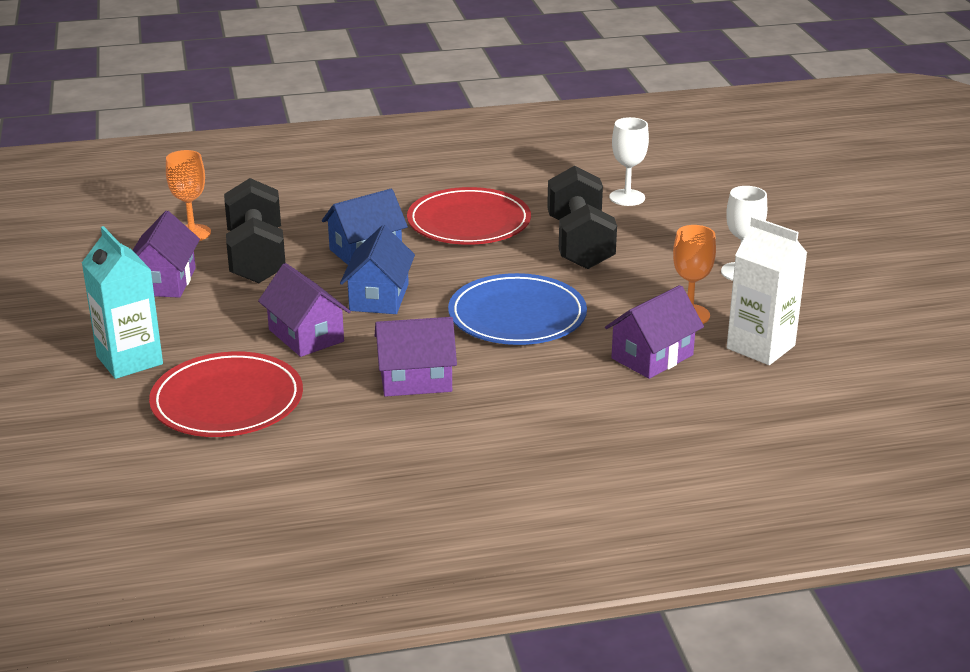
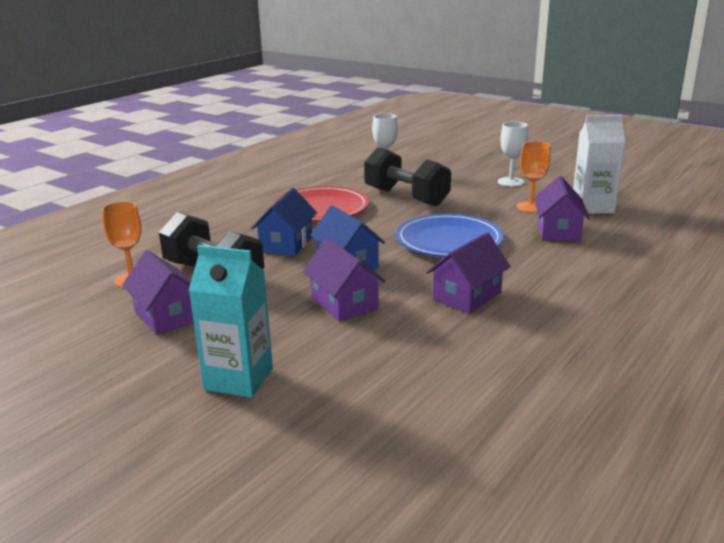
camera: 40 degrees left, 5 degrees down
red plate [149,352,303,437] -> none
purple house [258,263,351,357] -> purple house turned 45 degrees clockwise [303,238,386,321]

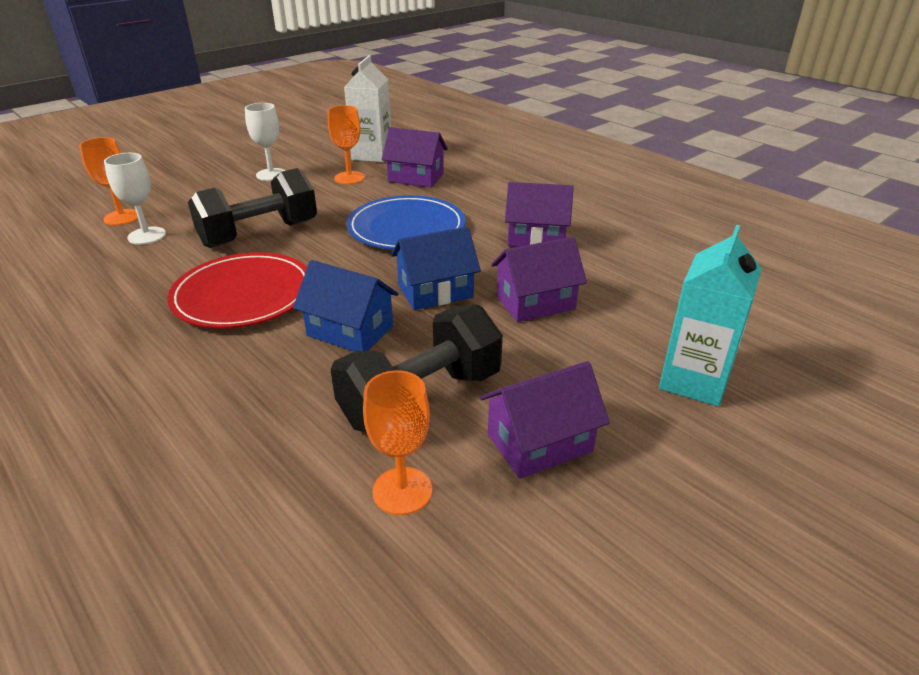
camera: 80 degrees left, 10 degrees up
purple house [426,233,511,314] -> purple house turned 45 degrees counterclockwise [505,182,574,247]
none -> orange goblet [79,137,138,225]

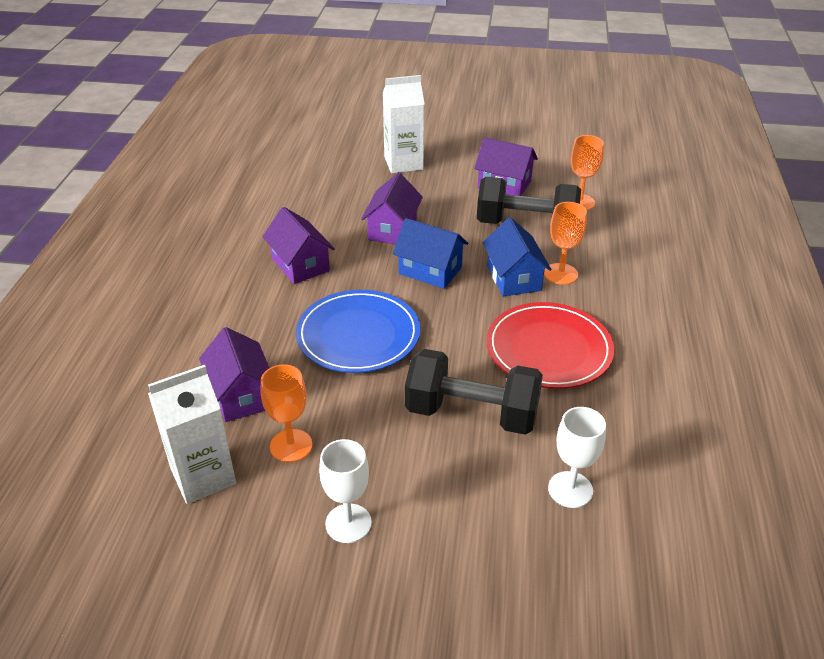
camera: 130 degrees left, 5 degrees up
orange goblet [79,137,138,225] -> orange goblet moved to [544,202,587,285]
purple house [491,237,587,322] -> purple house turned 75 degrees clockwise [361,173,423,244]
turquoise carton [659,225,762,406] -> white carton [383,75,424,173]

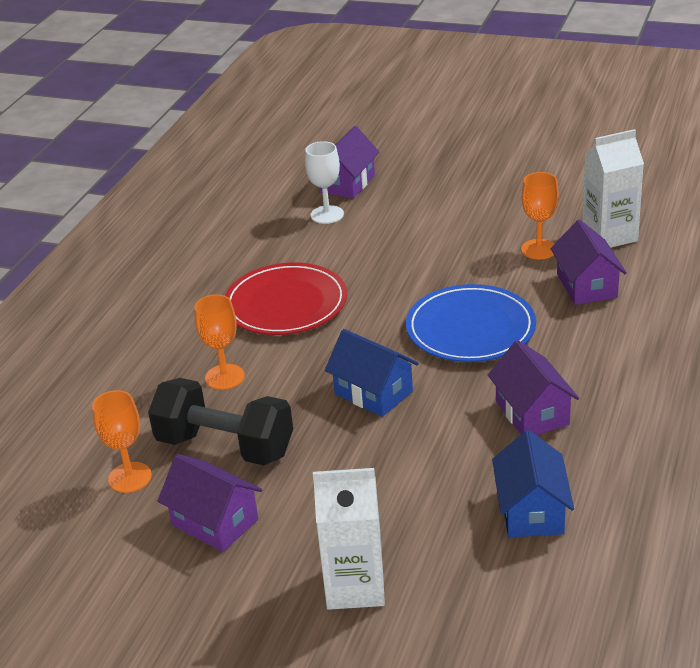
camera: 165 degrees left, 5 degrees down
white goblet [319,439,372,543] -> none
purple house [361,173,423,244] -> purple house moved to [319,126,380,199]
black dumbbell [405,349,543,435] -> none
blue house [483,217,551,296] -> blue house moved to [492,430,574,538]

